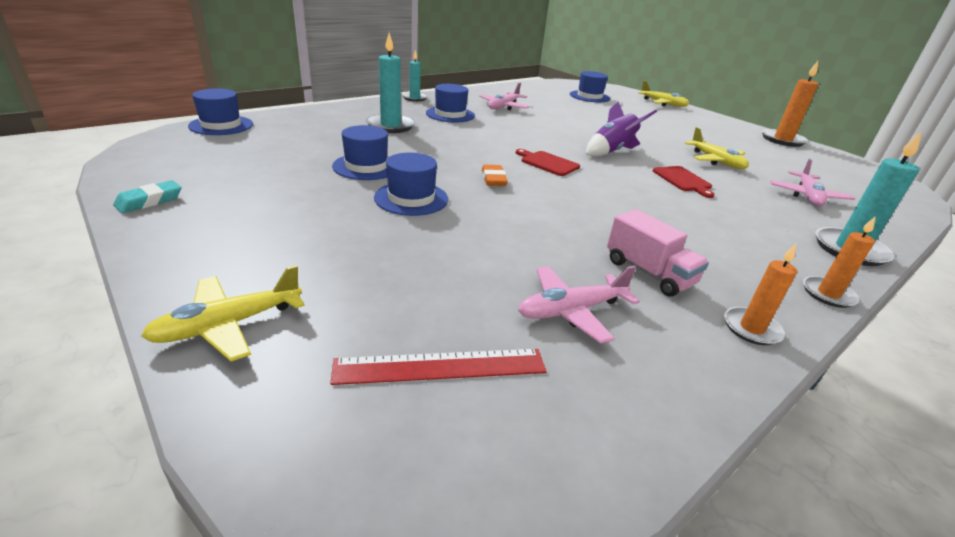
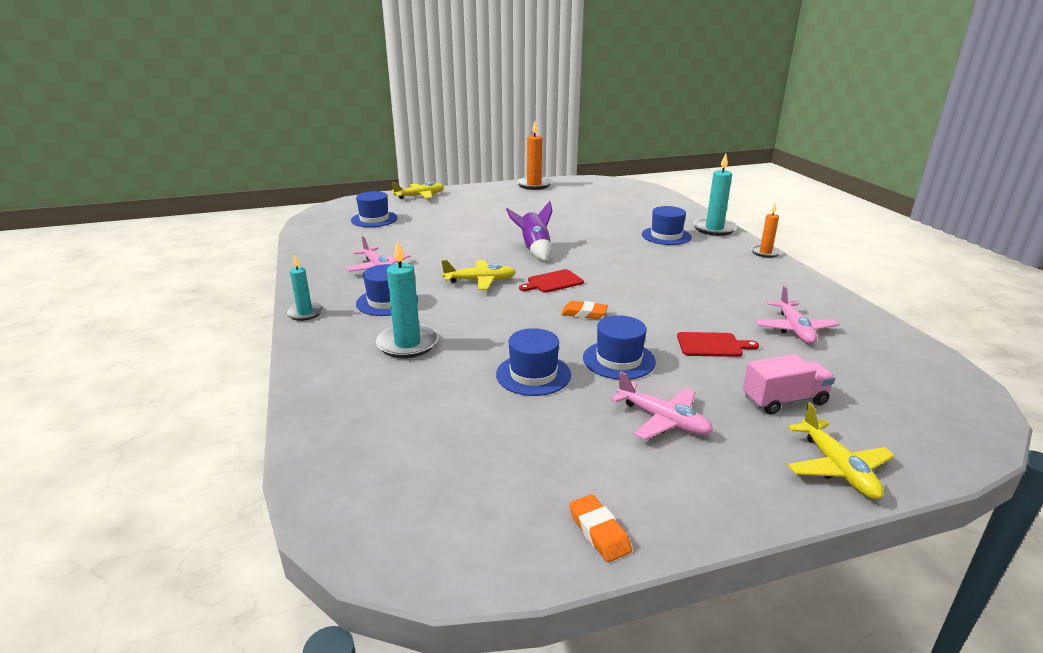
camera: 65 degrees left, 5 degrees down
turquoise eraser [113,180,182,213] -> orange eraser [569,494,632,562]
blue hat [188,89,253,135] -> blue hat moved to [642,206,692,245]
red ruler [330,349,547,385] -> none
pink truck [607,209,709,297] -> pink truck moved to [743,354,835,415]
red cutting board [653,166,715,198] -> red cutting board moved to [677,332,759,357]
yellow plane [685,127,749,169] -> yellow plane moved to [441,260,516,290]
orange candle [724,244,797,345] -> none
pink plane [770,158,855,207] -> pink plane moved to [611,371,713,440]

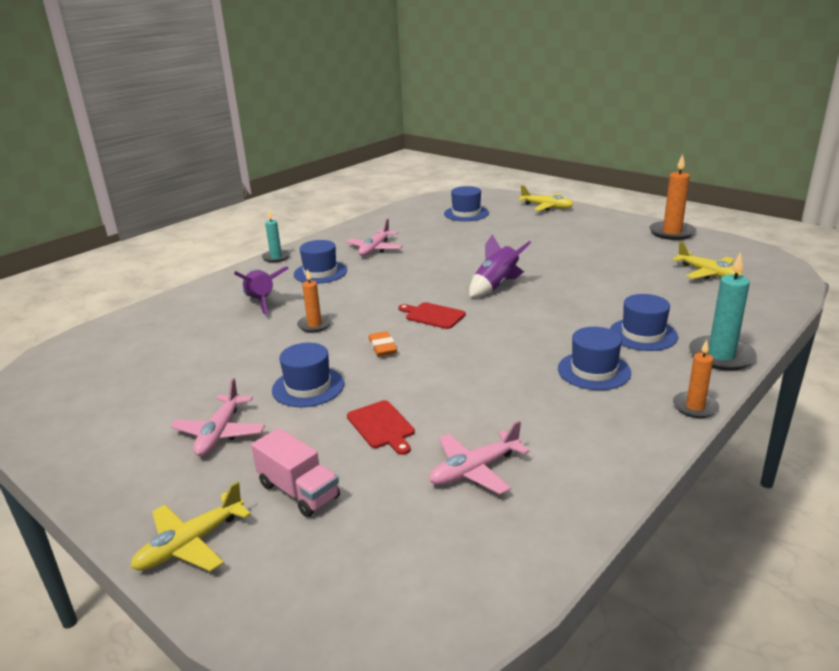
camera: 60 degrees right, 0 degrees up
turquoise candle [376,240,439,358] -> purple rocket [234,267,289,316]
yellow plane [441,260,516,290] -> yellow plane moved to [672,242,742,279]
blue hat [496,328,571,396] -> blue hat moved to [558,327,631,390]
orange eraser [569,494,632,562] -> none
none -> orange candle [297,269,332,333]

